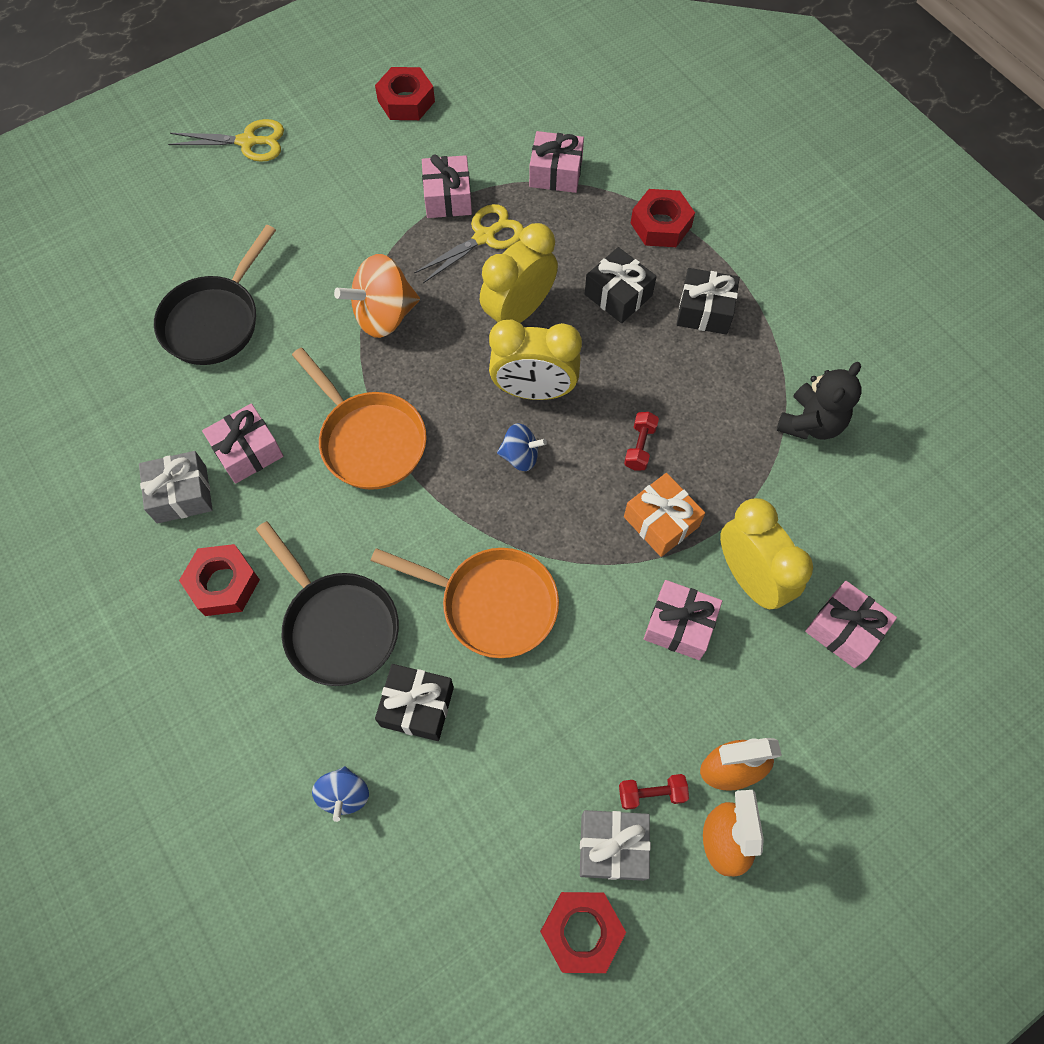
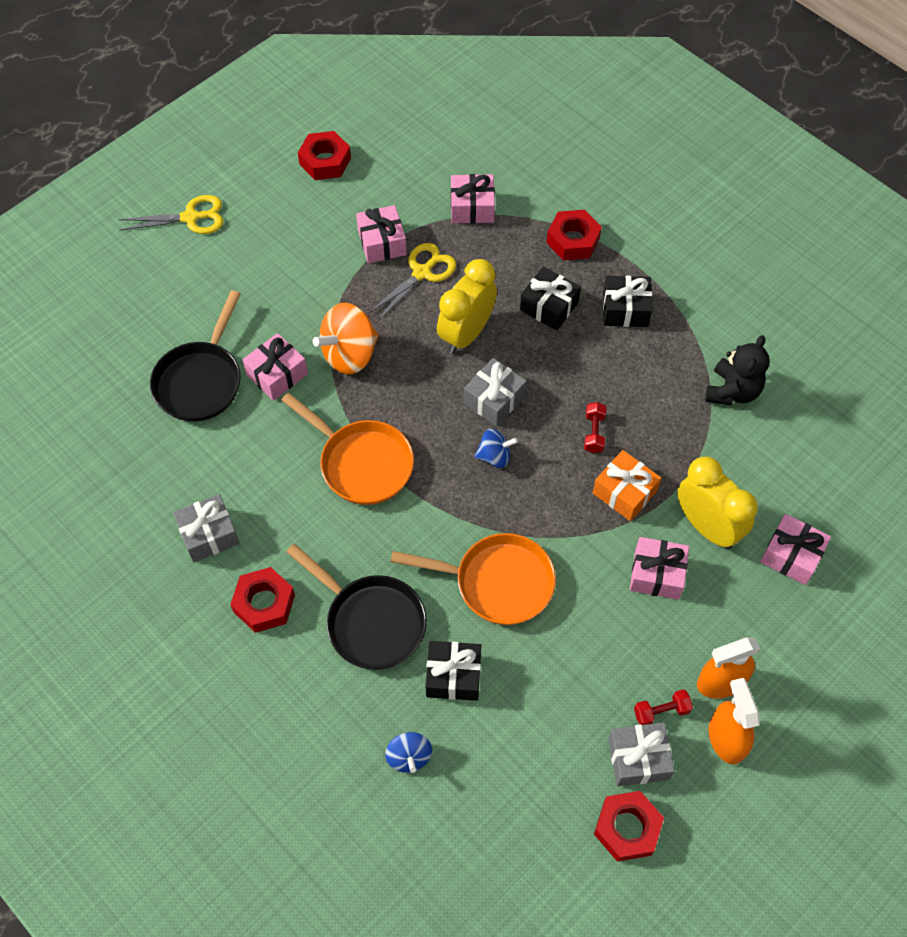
camera: 10 degrees left, 5 degrees down
pink gift [202,403,284,484] -> pink gift moved to [242,333,308,401]
yellow clock [489,320,582,400] -> grey gift [464,358,527,426]

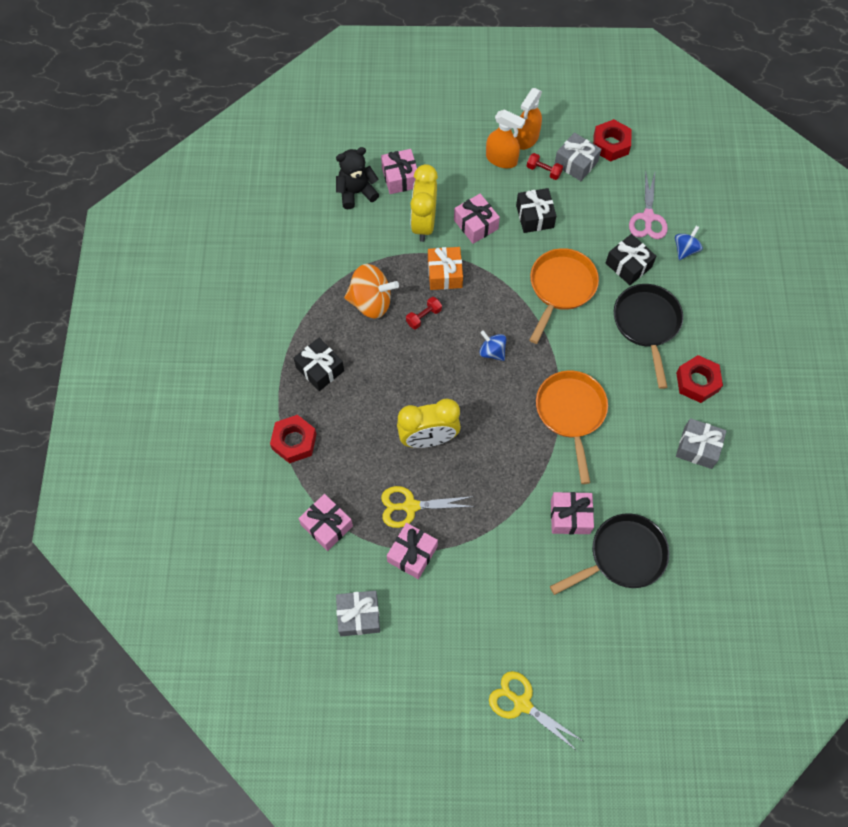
camera: 135 degrees left, 5 degrees up
red nut [298,131,351,180] -> none
orange spinning top [313,303,379,374] -> orange spinning top moved to [344,264,399,319]
orange pan [390,533,556,625] -> orange pan turned 60 degrees clockwise [530,248,599,344]
grey gift [464,358,527,426] -> grey gift moved to [336,591,380,636]
black gift [520,267,581,331] -> black gift moved to [516,188,556,233]
black teddy bear [705,335,770,405] -> black teddy bear moved to [336,147,379,209]
none -> pink scissors [629,170,668,239]

